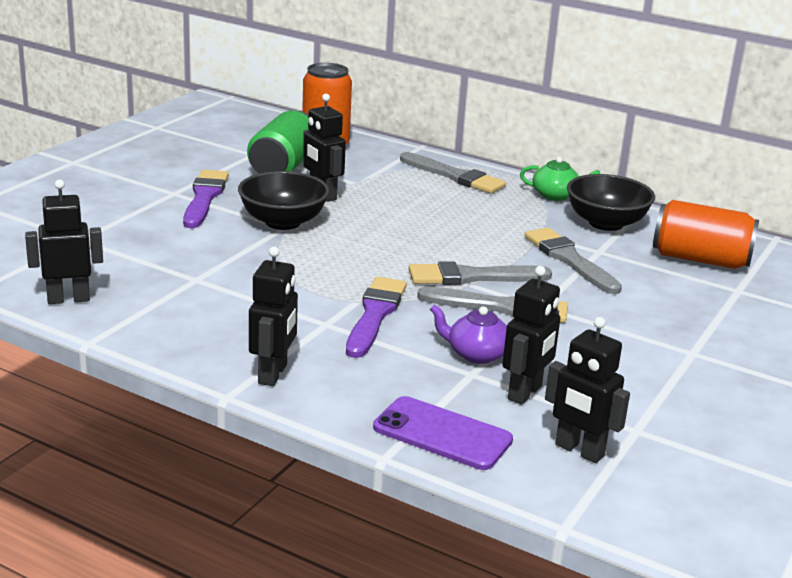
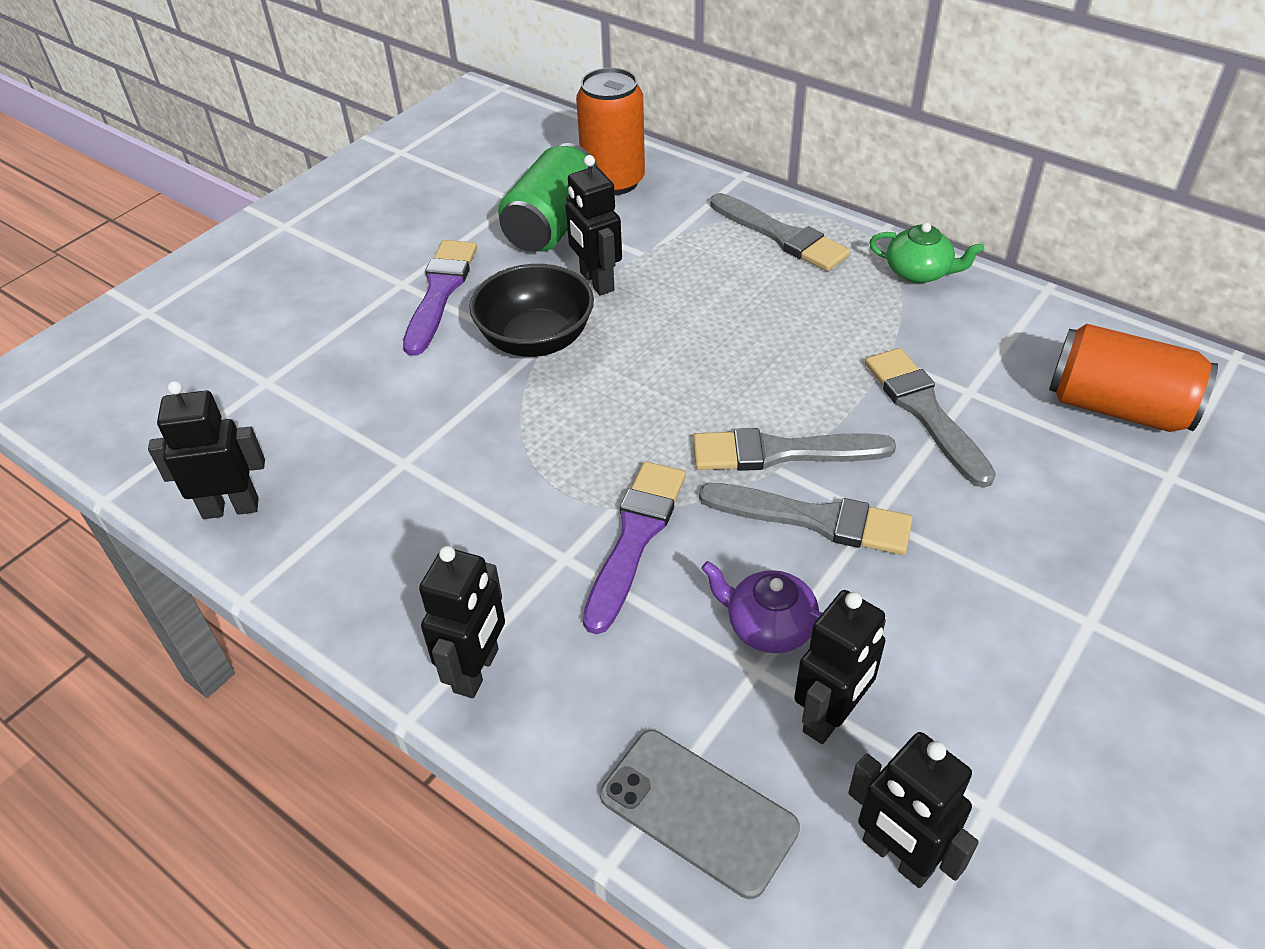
camera: 10 degrees right, 20 degrees up
purple phone [373,396,513,470] -> grey phone [600,730,800,899]
black bowl [567,174,655,231] -> none

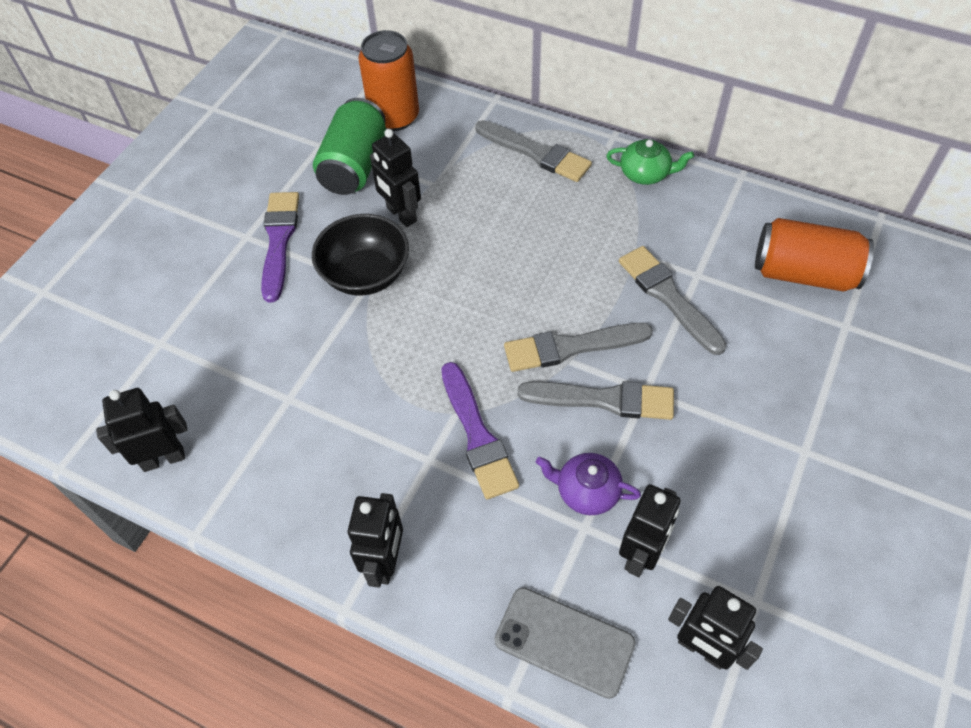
camera: 10 degrees left, 10 degrees up
purple brush [583,461,686,634] -> purple brush turned 150 degrees clockwise [441,362,519,499]

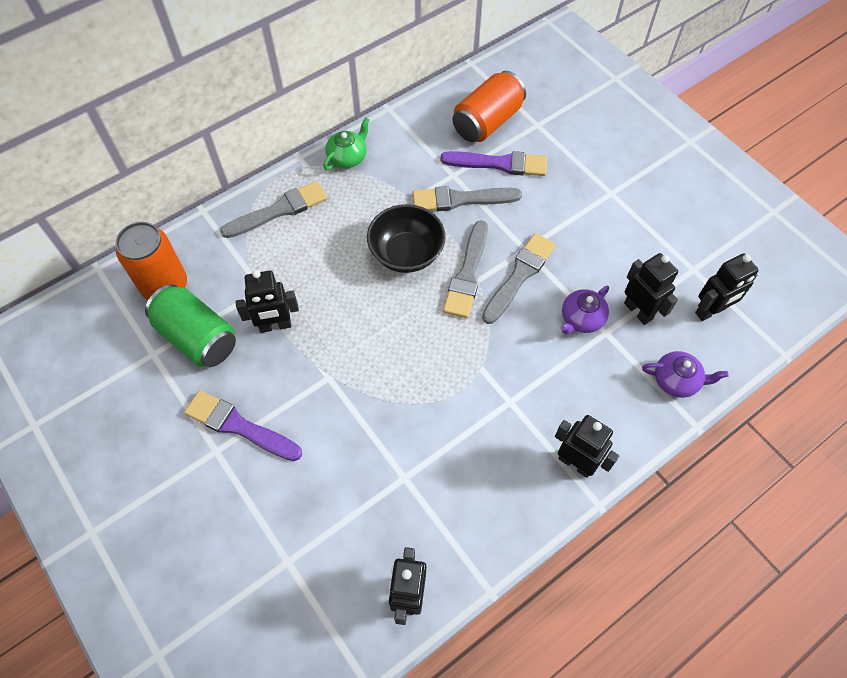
camera: 65 degrees left, 5 degrees up
black bowl [312,214,409,296] -> black bowl moved to [367,204,446,273]
purple brush [441,362,519,499] -> purple brush moved to [440,151,547,176]
grey phone [494,587,636,699] -> purple teapot [642,351,729,398]

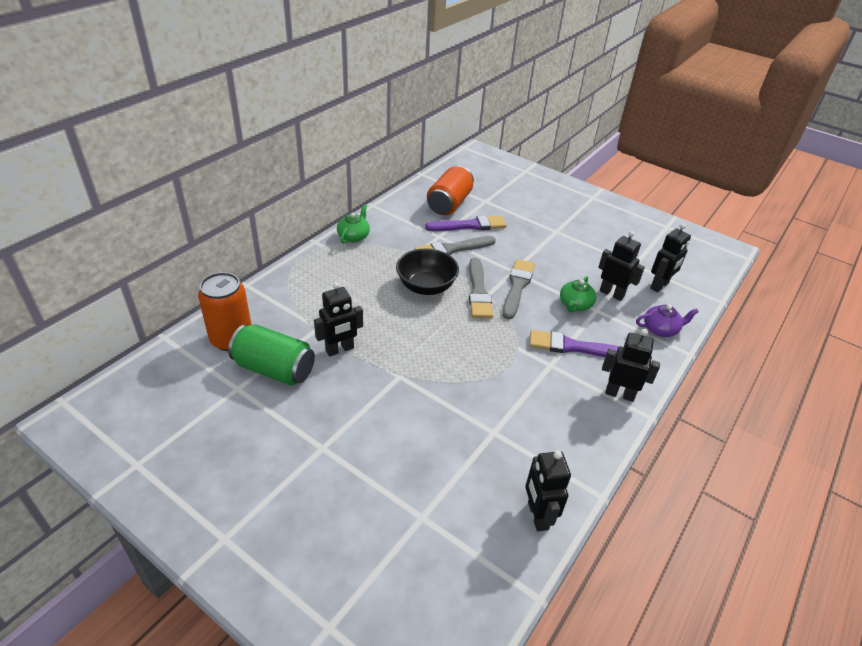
camera: 20 degrees left, 20 degrees down
purple brush [184,390,302,461] -> purple brush moved to [529,330,621,358]
grey brush [220,181,327,238] -> none
purple teapot [561,286,609,334] -> green teapot [560,276,596,312]

